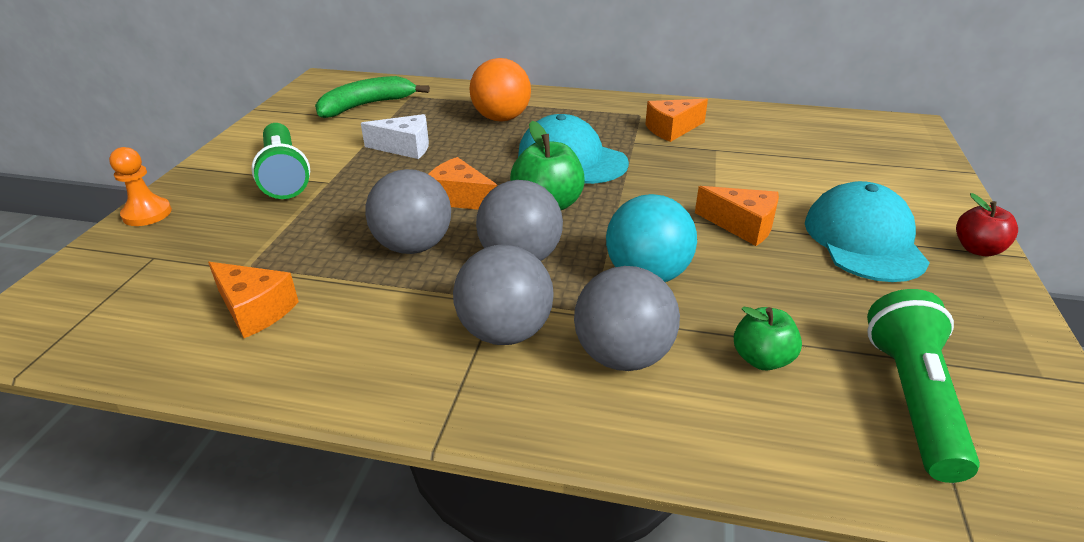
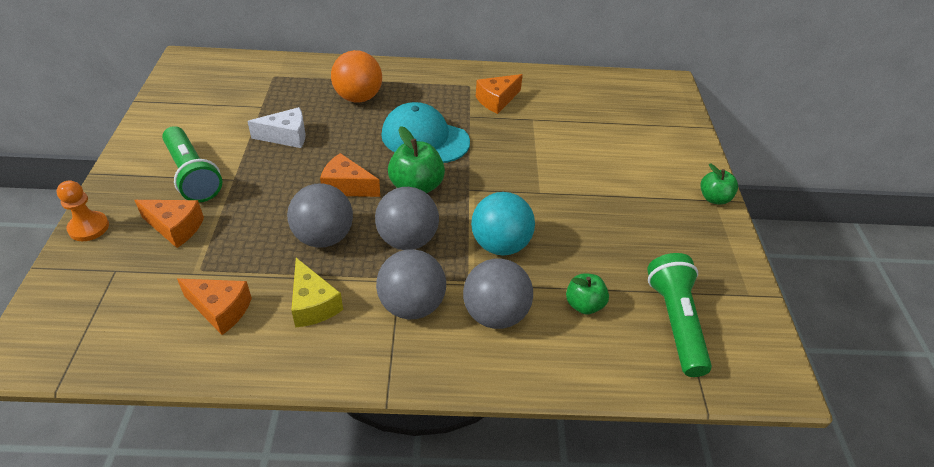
camera: 15 degrees left, 10 degrees up
green banana [315,76,430,118] -> none
orange cheese [695,186,779,246] -> orange cheese moved to [134,200,204,248]
turquoise cap [805,181,930,282] -> none
red apple [956,193,1018,256] -> green apple [700,164,738,205]
none -> yellow cheese [291,258,343,328]

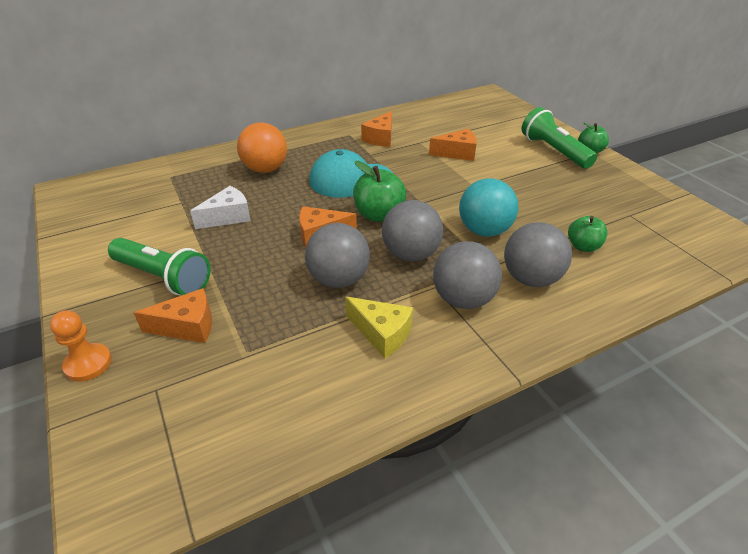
camera: 25 degrees left, 5 degrees down
orange cheese [177,278,252,335] -> orange cheese moved to [429,129,477,161]
green flashlight [647,253,712,377] -> green flashlight moved to [522,107,597,169]

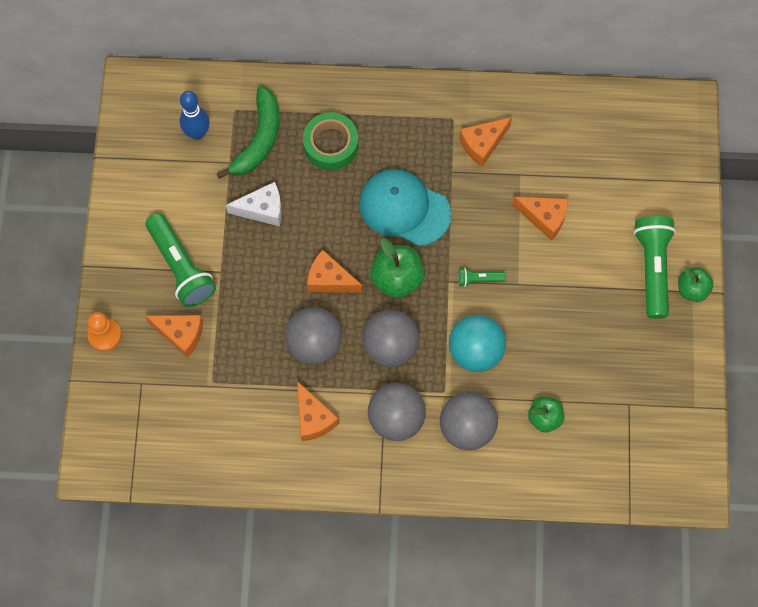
camera: 30 degrees right, 30 degrees up
orange ball [237,122,287,173] -> green tape [303,112,358,170]
yellow cheese [345,296,413,358] -> orange cheese [297,381,339,441]
none -> blue bowling pin [180,91,210,140]
none -> green banana [217,86,280,179]
none -> green flashlight [458,267,506,287]

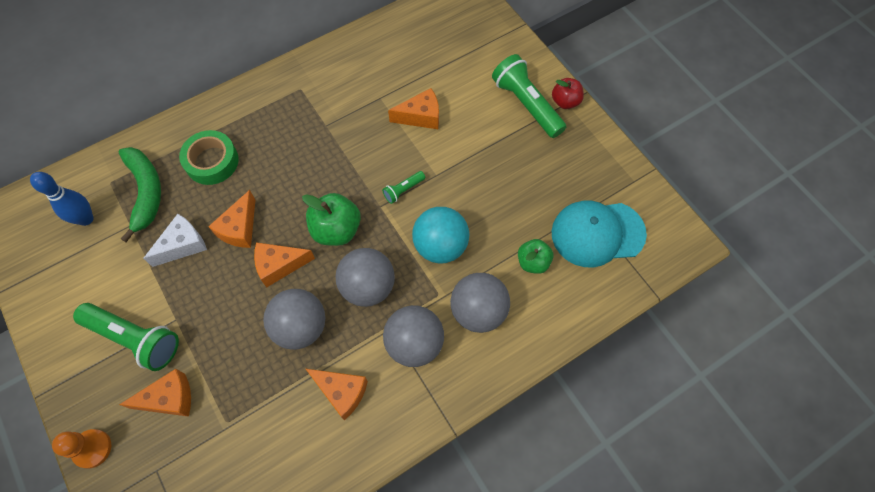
camera: 35 degrees left, 5 degrees down
turquoise cap [359,169,451,246] -> turquoise cap moved to [551,201,647,267]
orange cheese [459,117,512,167] -> orange cheese moved to [208,190,255,248]
green apple [678,267,714,302] -> red apple [552,78,584,109]

